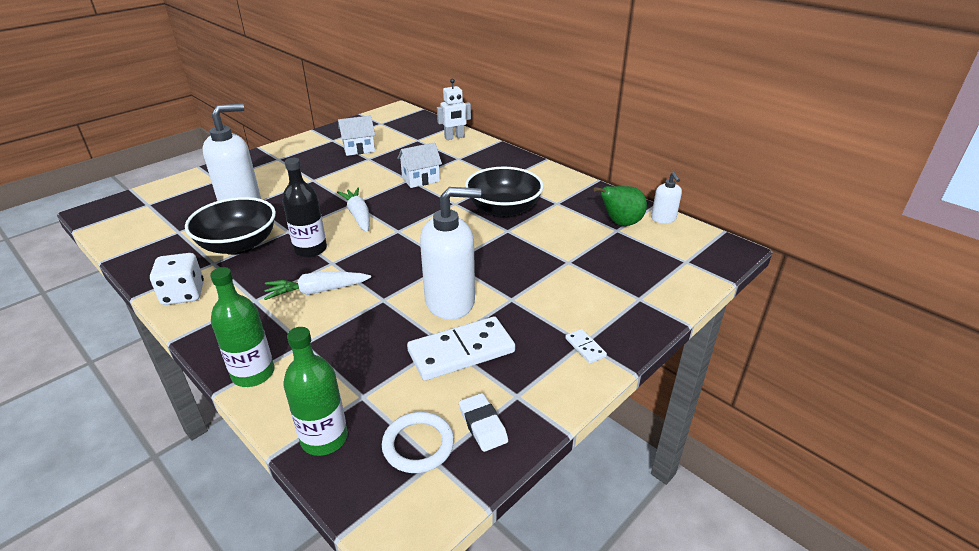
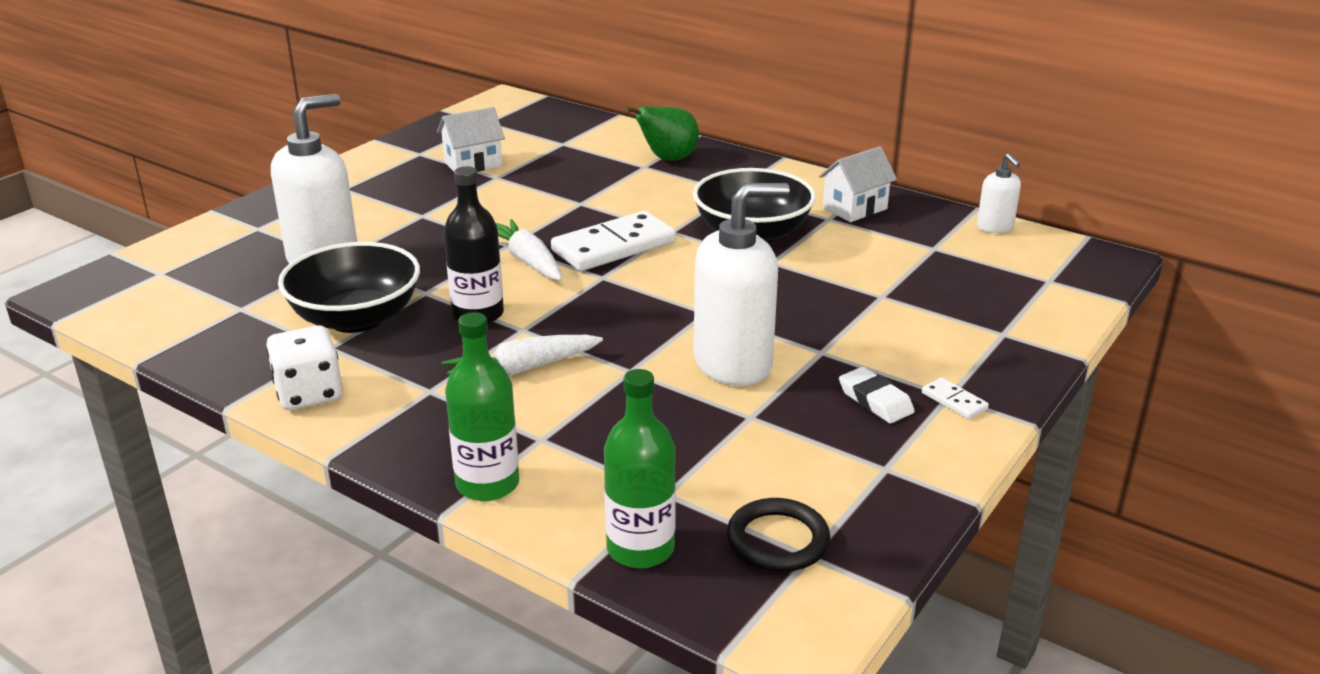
camera: 10 degrees left, 5 degrees down
white ring [382,412,454,473] -> black ring [727,498,831,572]
white house [397,142,442,188] -> white house moved to [819,146,897,222]
white domino [407,316,515,381] -> white domino moved to [551,211,676,271]
white robot [437,79,471,140] -> none
white eraser [459,393,508,452] -> white eraser moved to [839,367,915,423]
green pear [594,186,647,226] -> green pear moved to [625,106,699,161]

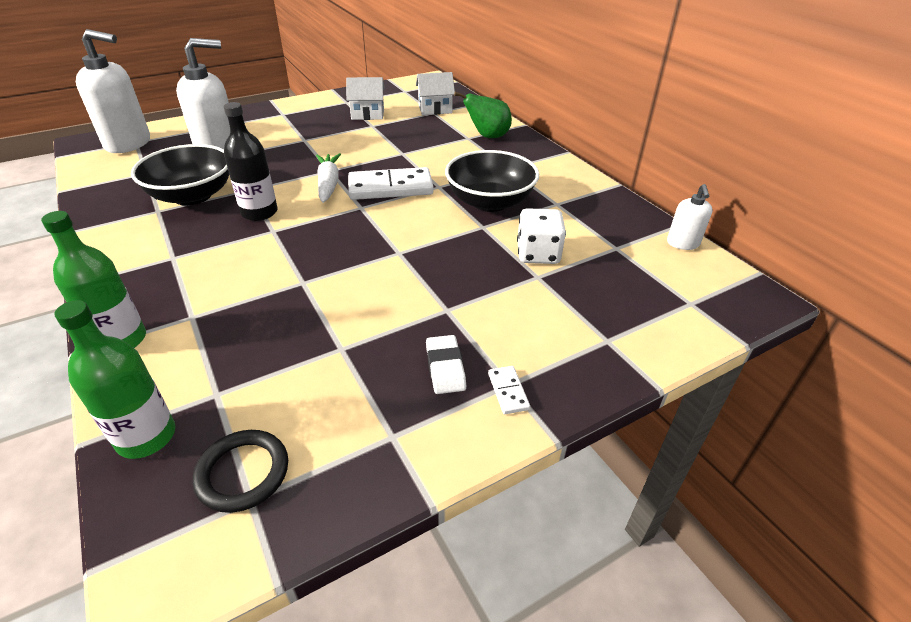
camera: 25 degrees right, 10 degrees up
white dice [266,325,343,410] -> white dice moved to [517,208,566,264]
white carrot [442,335,603,376] -> none
white soap dispenser [694,183,790,386] -> white soap dispenser moved to [76,29,150,153]
white house [819,146,897,222] -> white house moved to [416,72,455,115]

